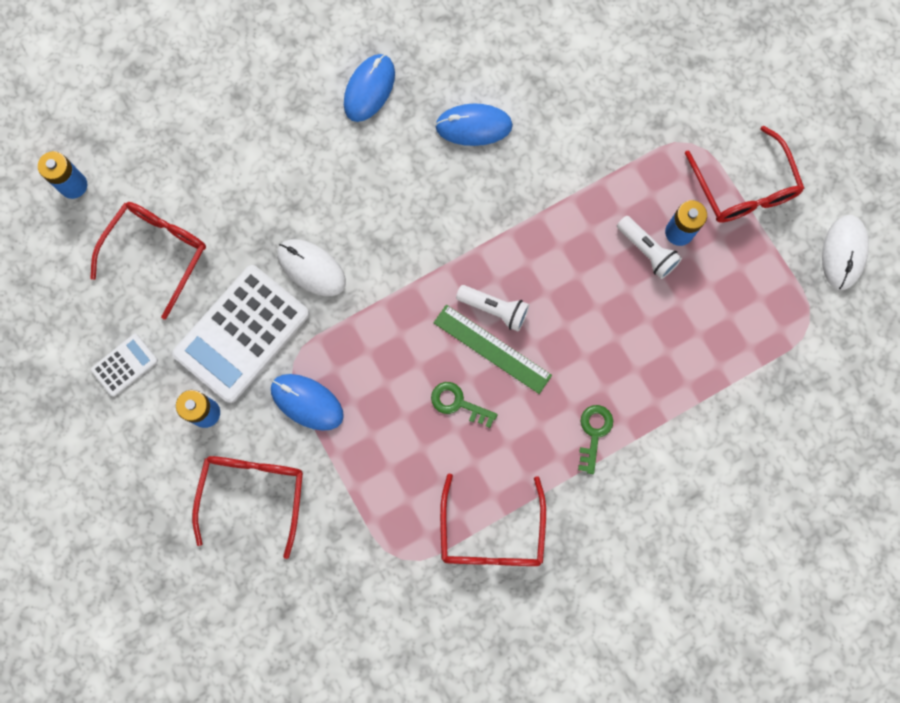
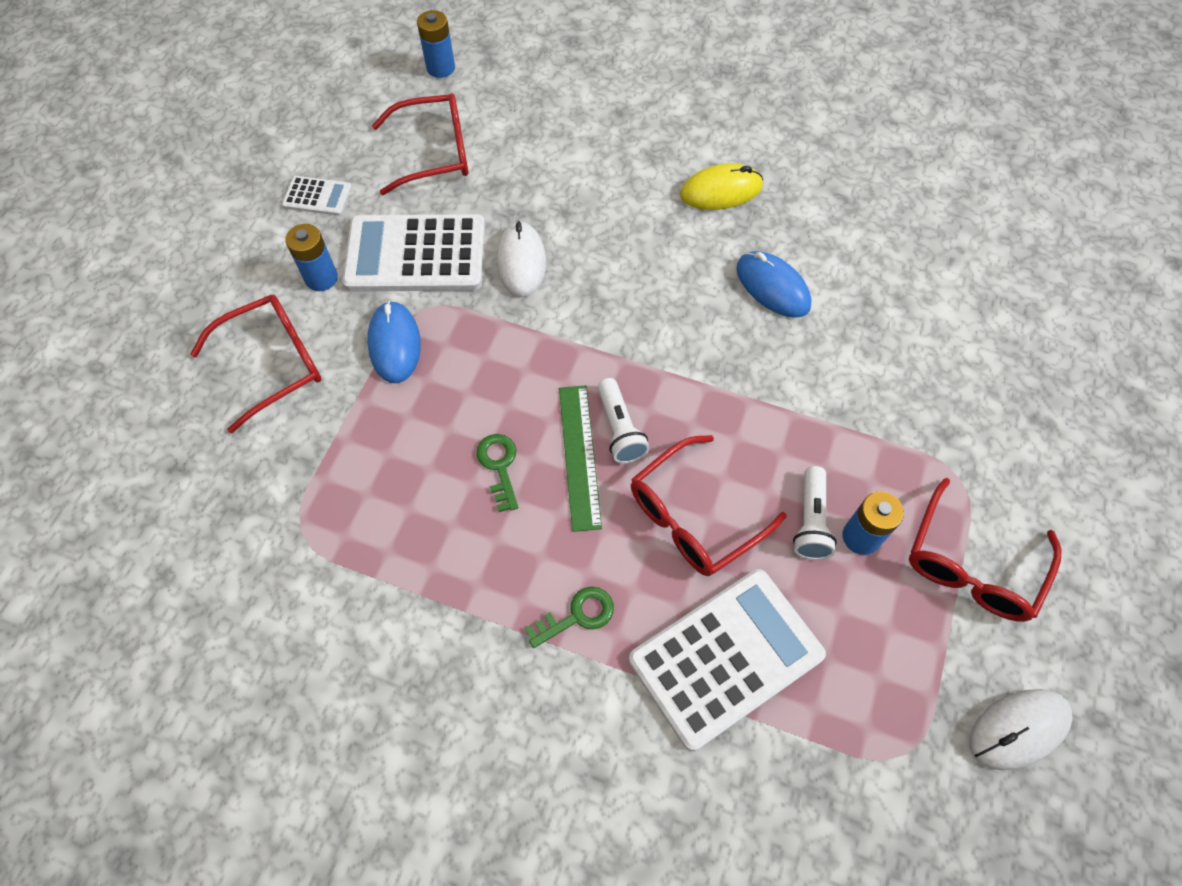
camera: 50 degrees right, 15 degrees down
blue mouse [344,54,395,122] -> yellow mouse [680,163,763,210]
red glasses [440,474,546,566] -> red glasses moved to [631,435,787,576]
none -> white calculator [629,569,826,751]

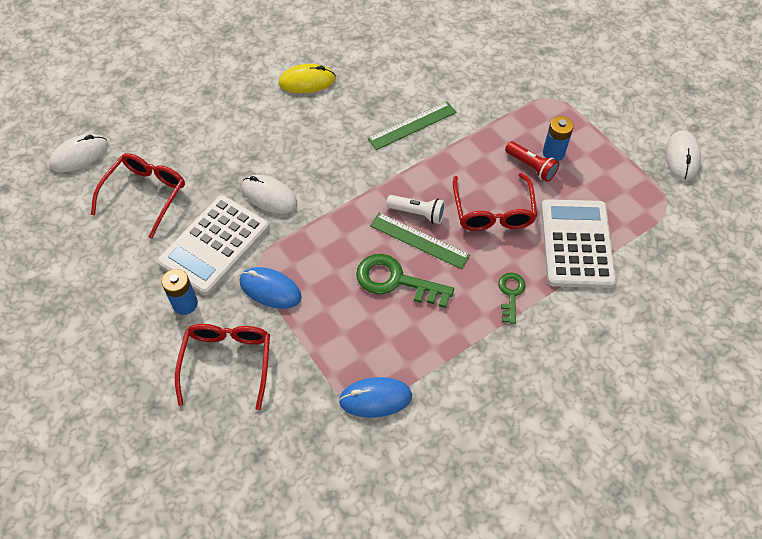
camera: 55 degrees left, 5 degrees down
white calculator [282,176,352,216] -> none
blue battery [417,10,455,78] -> white mouse [49,134,108,172]
green key [476,434,518,512] -> green key [356,254,454,308], size x1.73
yellow mouse [680,163,763,210] -> yellow mouse turned 60 degrees clockwise [278,64,336,93]
blue mouse [736,251,812,318] -> blue mouse moved to [338,377,412,418]
white flashlight [793,466,837,560] -> red flashlight [505,141,559,182]
red glasses [909,478,1061,622] -> none
none -> green ruler [368,102,456,150]

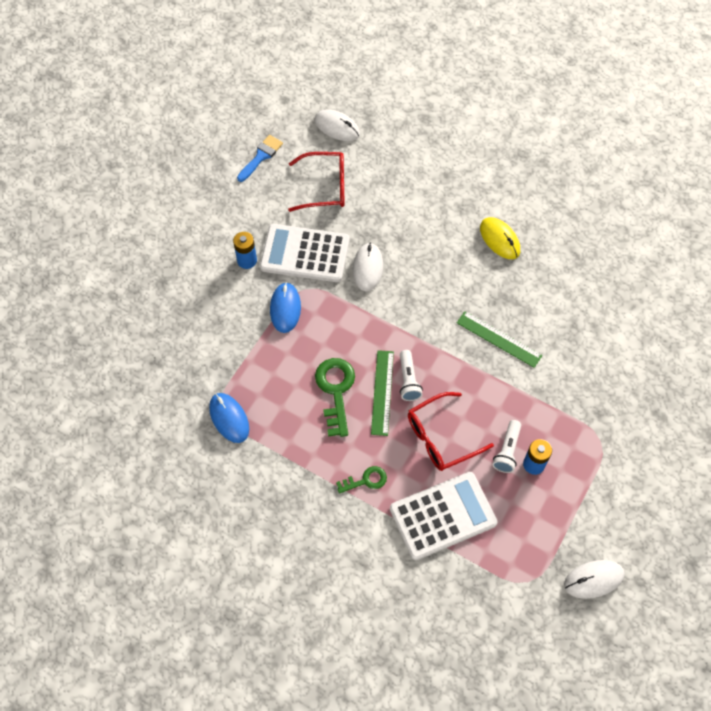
camera: 65 degrees right, 5 degrees up
red glasses [175,324,270,410] -> none
red flashlight [505,141,559,182] -> white flashlight [493,420,521,473]
none -> blue brush [237,135,283,182]

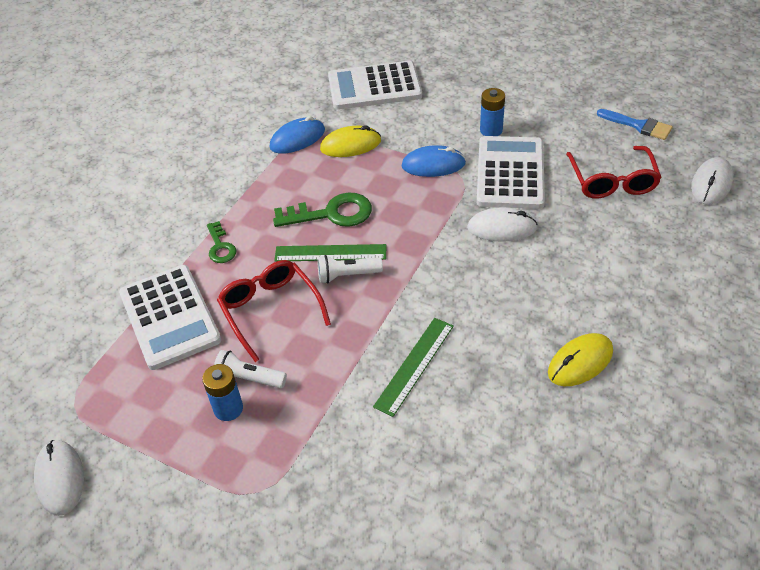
camera: 90 degrees right, 15 degrees down
none -> yellow mouse [320,125,381,157]
none -> white calculator [328,61,422,110]

